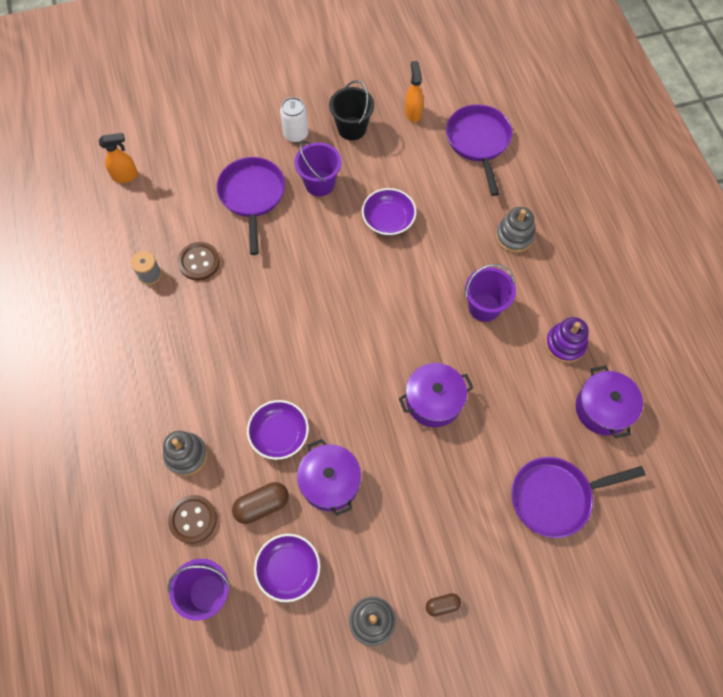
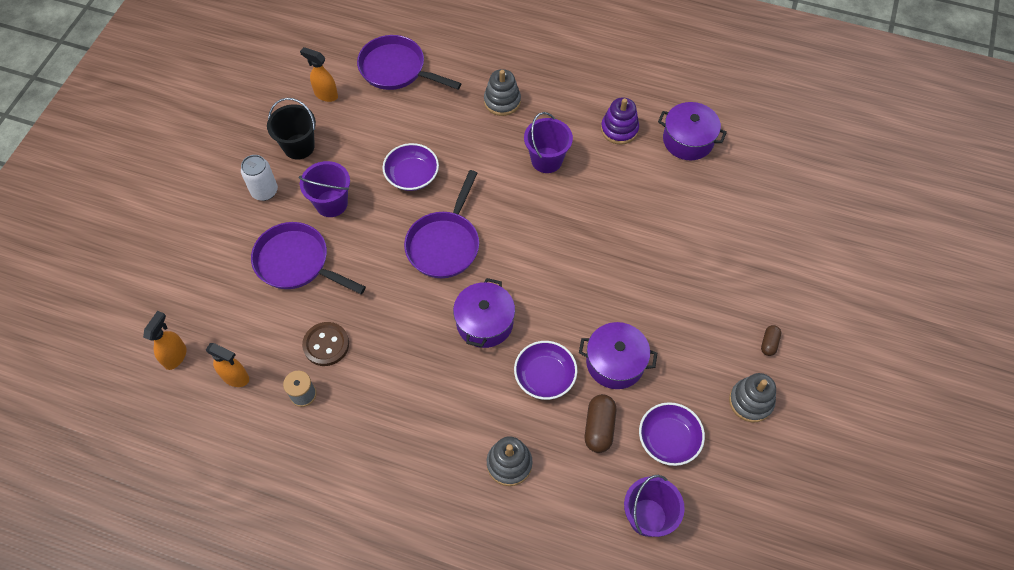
camera: 55 degrees left, 5 degrees down
brown button [168,495,217,544] -> none
purple pot [399,363,473,427] -> purple pot moved to [453,278,515,348]
purple pan [511,457,645,538] -> purple pan moved to [404,170,479,278]
none -> orange spray bottle [206,343,249,387]

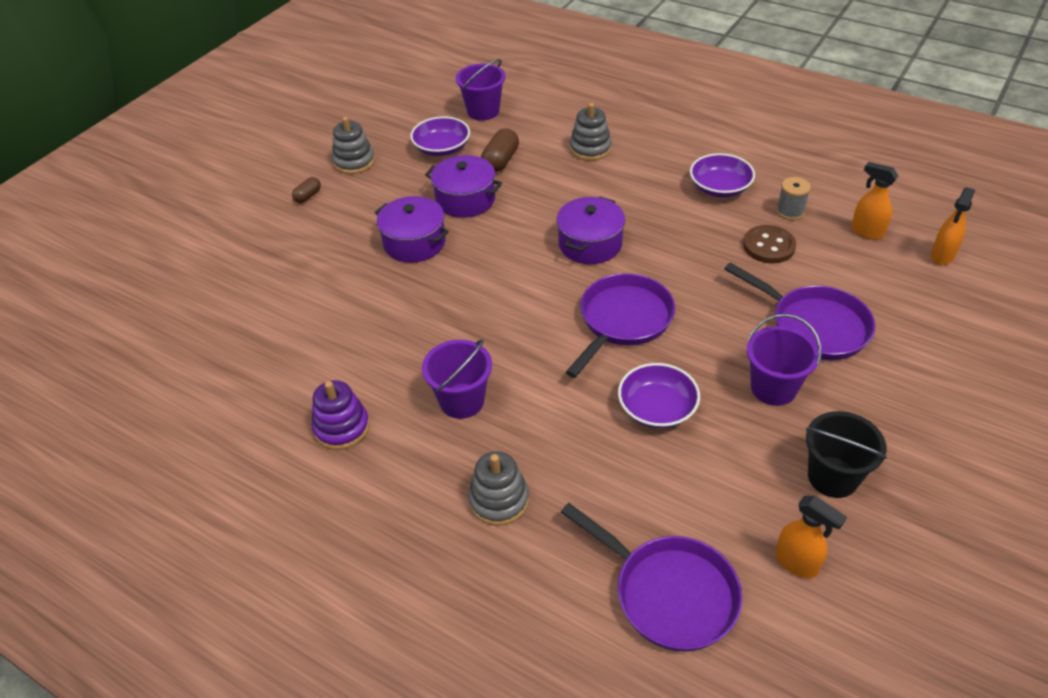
camera: 165 degrees left, 15 degrees down
white can [241,155,278,201] -> none
purple bowl [514,341,577,400] -> purple bowl moved to [690,153,755,197]
purple pot [658,102,727,160] -> purple pot moved to [375,196,449,263]

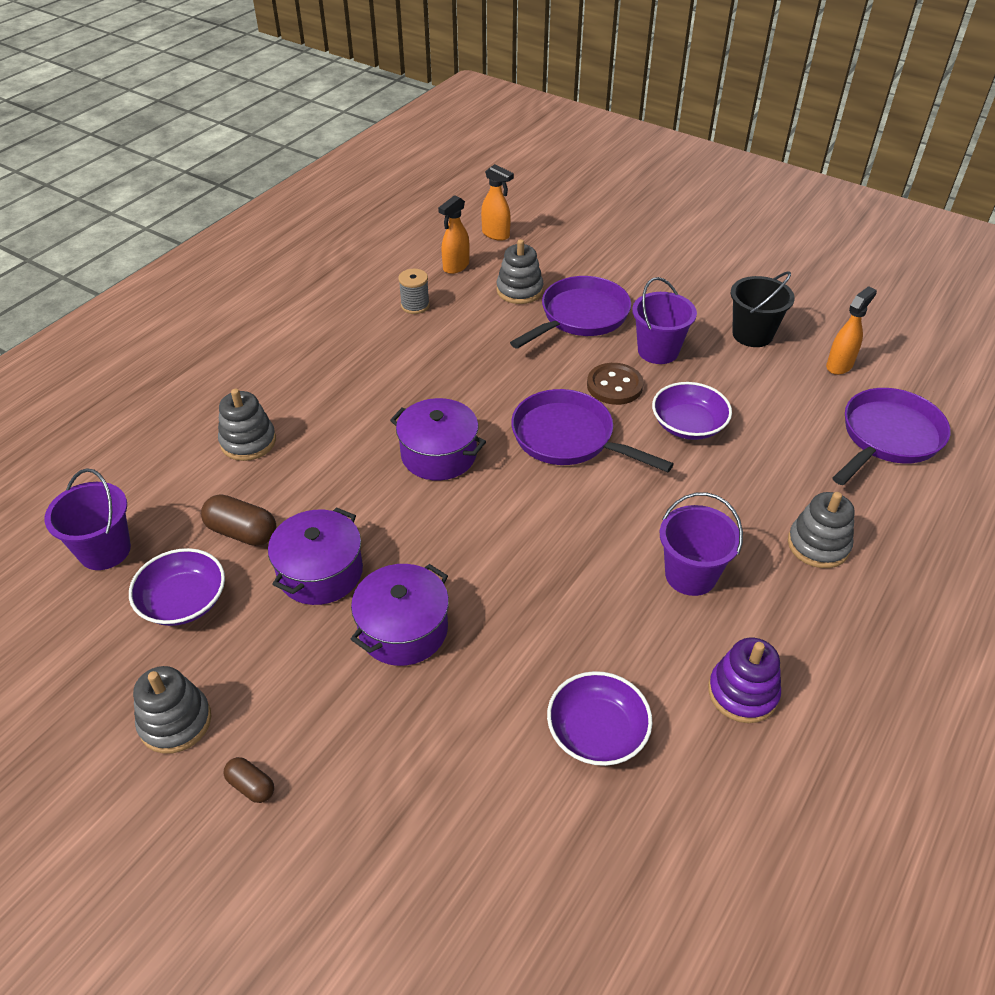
camera: 90 degrees left, 0 degrees up
purple bowl [690,153,755,197] -> purple bowl moved to [547,671,652,766]
brown button [743,225,796,264] -> brown button moved to [587,363,644,405]
none -> grey stacking toy [496,239,544,304]

